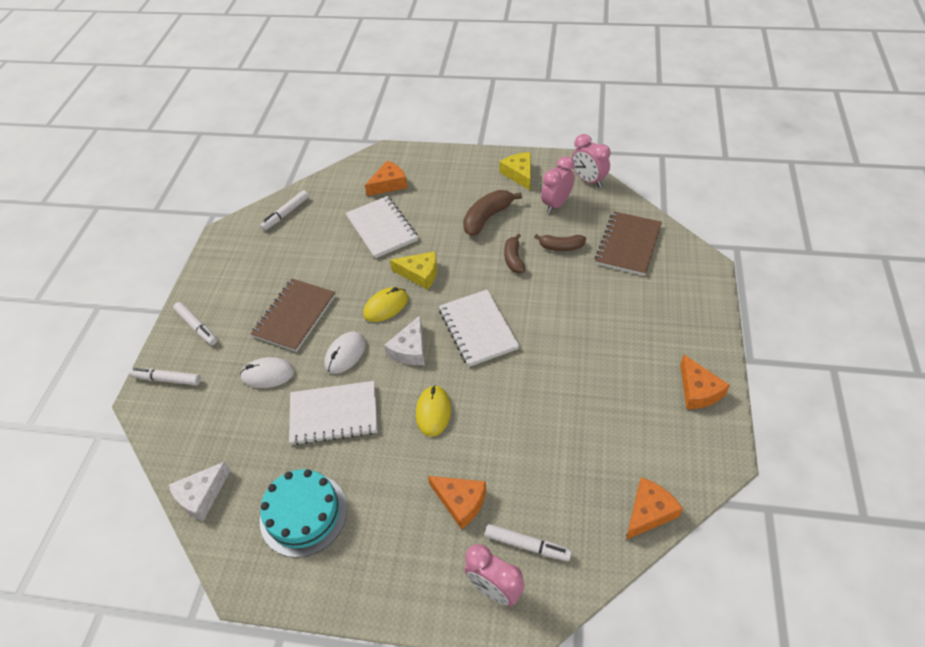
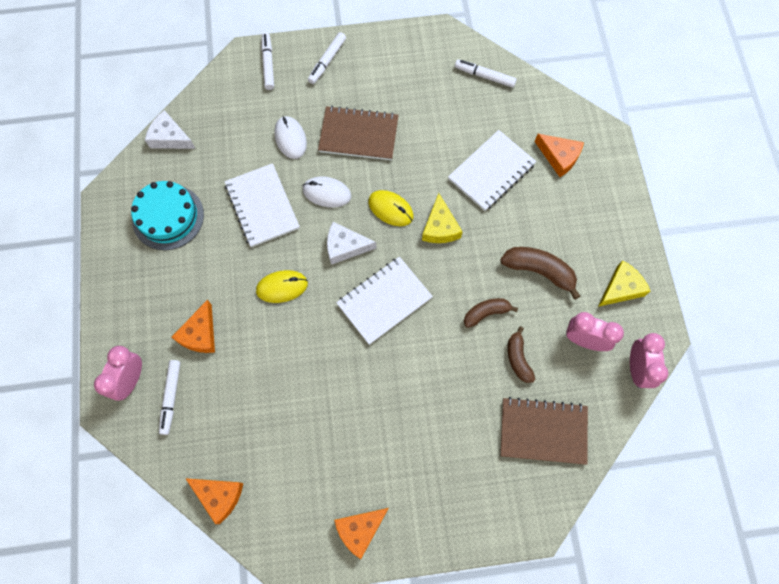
camera: 70 degrees right, 20 degrees up
pink clock [572,134,611,187] -> pink clock turned 150 degrees clockwise [630,333,668,388]

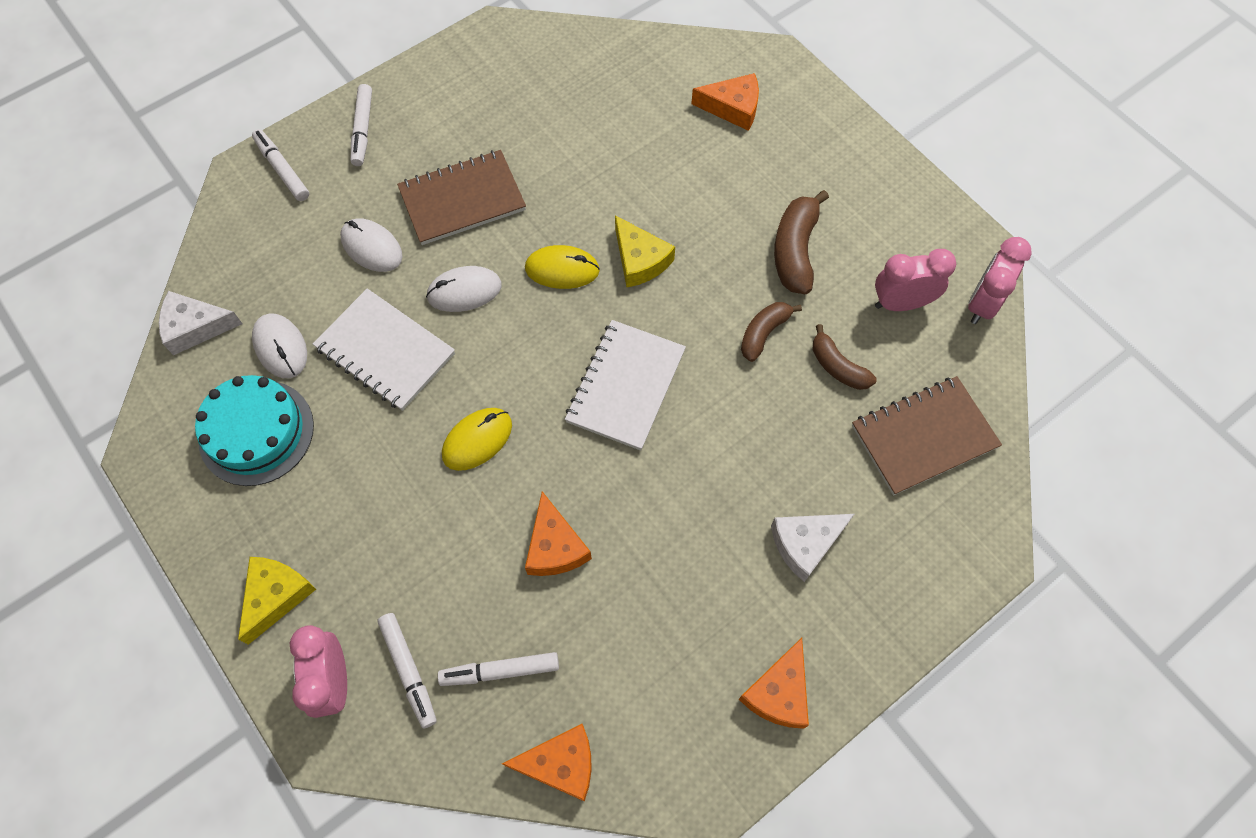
camera: 30 degrees left, 5 degrees down
orange cheese [171,300,215,353] -> orange cheese moved to [525,491,592,576]
white cheese [327,222,376,265] -> white cheese moved to [771,514,854,582]
white notebook [448,130,536,211] -> none
white marker [455,60,517,88] -> white marker moved to [438,652,559,686]
brown banana [500,247,580,300] -> brown banana turned 75 degrees counterclockwise [774,190,829,294]
yellow cheese [598,260,650,307] -> yellow cheese moved to [238,557,316,645]
pink clock [630,333,668,388] -> pink clock turned 120 degrees counterclockwise [968,237,1032,324]
none -> white mouse [252,313,307,378]

